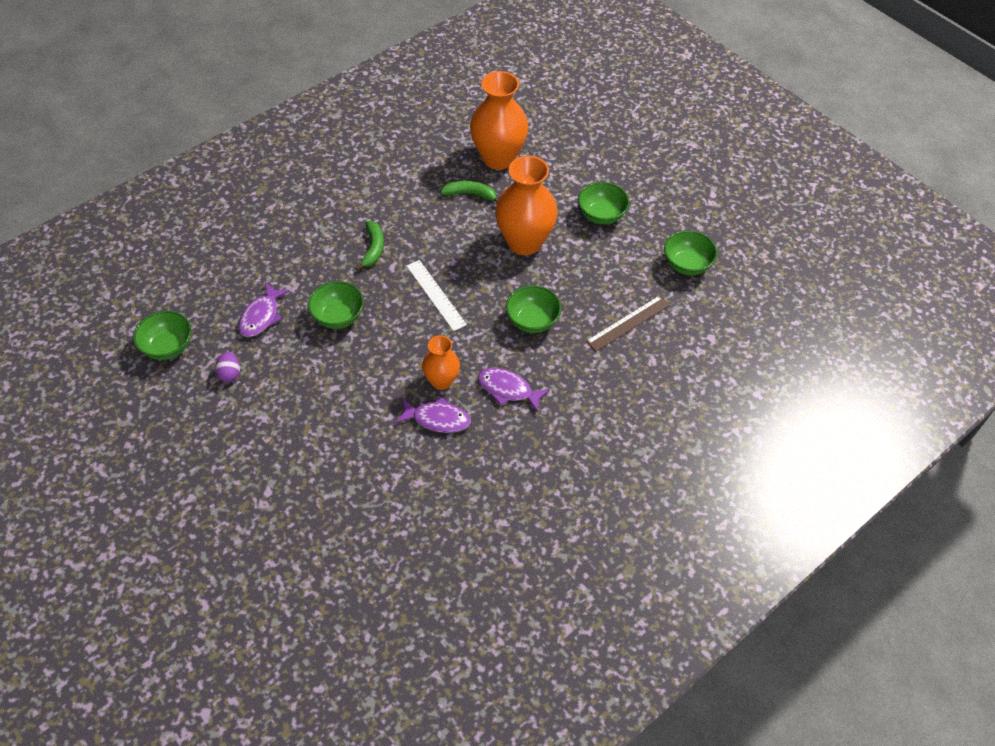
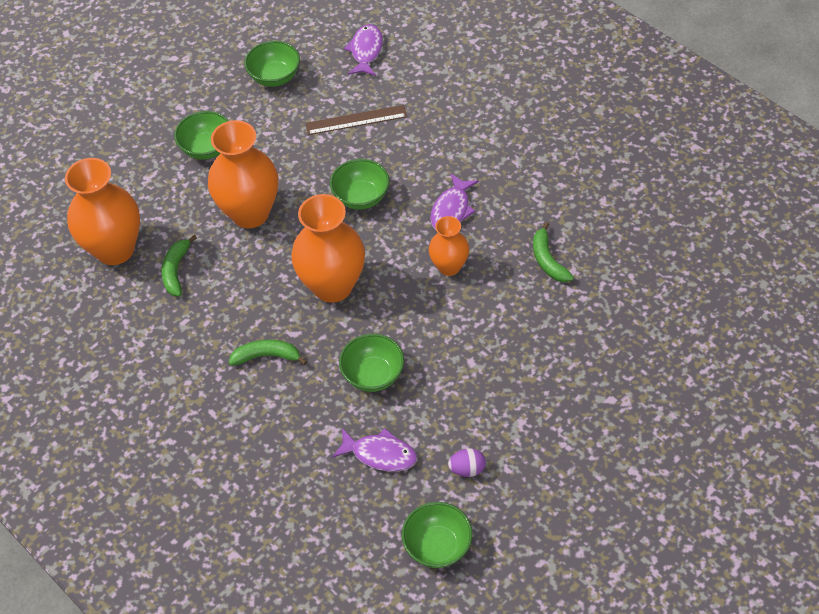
camera: 90 degrees left, 0 degrees up
purple fish [396,396,471,433] -> purple fish moved to [344,24,383,76]
white ruler [407,260,467,331] -> orange vase [291,194,365,303]
brown ruler [586,295,670,351] -> brown ruler turned 60 degrees counterclockwise [305,105,407,135]
none -> green banana [533,222,574,282]

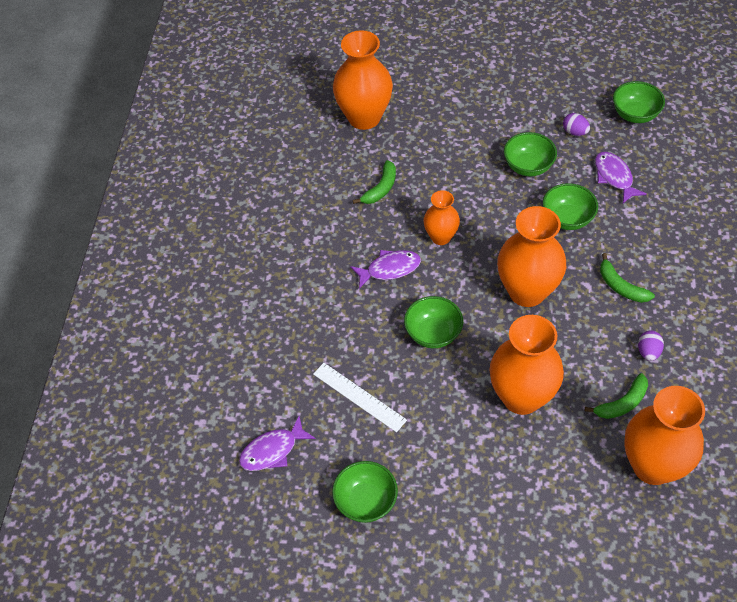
camera: 130 degrees left, 0 degrees up
green bowl [174,111,228,160] -> green bowl moved to [504,132,557,176]
brown ruler [305,105,407,135] -> white ruler [313,363,407,432]
none -> orange vase [333,30,393,130]
none -> purple egg [638,330,664,361]

